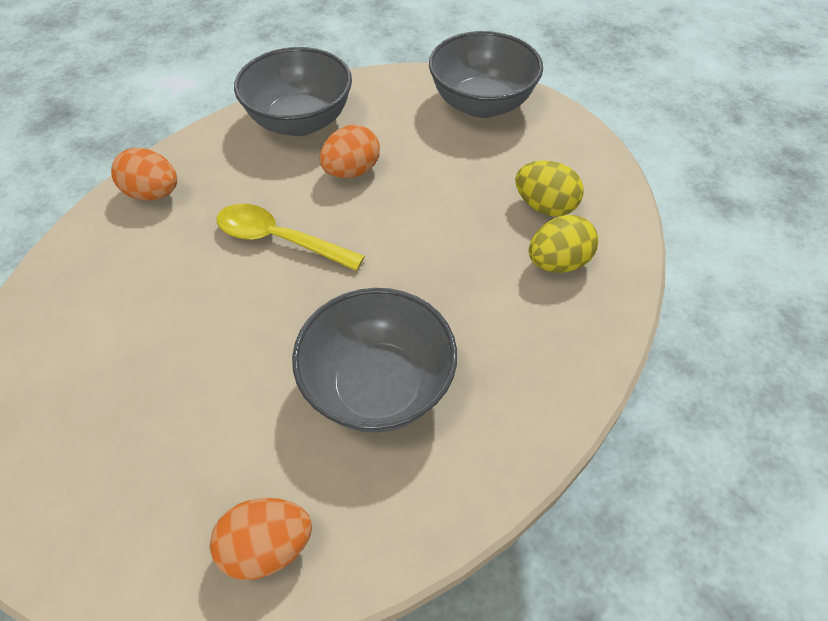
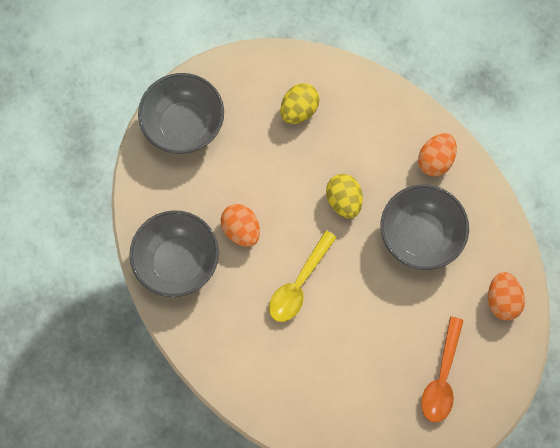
camera: 80 degrees left, 20 degrees up
orange egg [111,148,177,200] -> orange egg moved to [418,133,457,177]
yellow egg [529,215,598,273] -> yellow egg moved to [326,174,363,219]
none -> orange spoon [421,317,464,422]

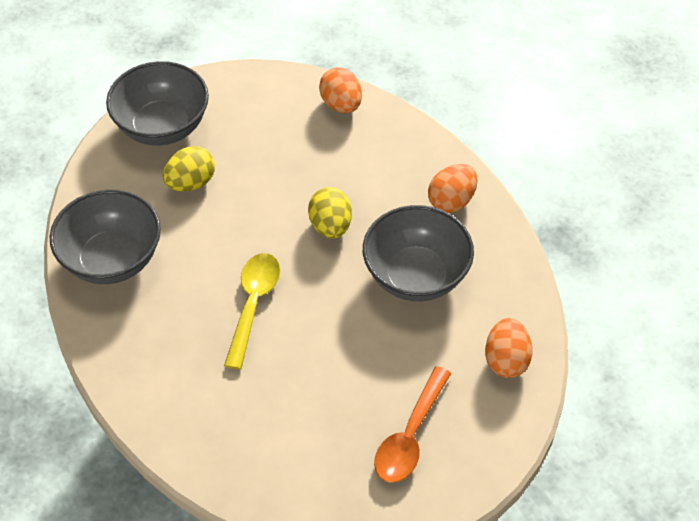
camera: 10 degrees right, 20 degrees down
orange egg [220,204,260,247] -> orange egg moved to [319,67,362,113]
yellow spoon [269,231,337,322] -> yellow spoon turned 150 degrees clockwise [224,253,280,370]
yellow egg [280,83,320,124] -> yellow egg moved to [163,146,215,192]

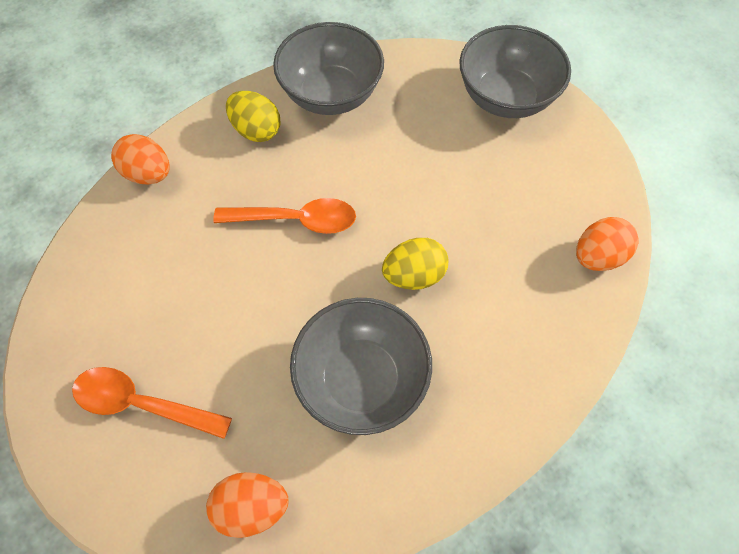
camera: 80 degrees right, 10 degrees up
yellow egg [163,146,215,192] -> yellow egg moved to [226,91,281,142]
yellow spoon [224,253,280,370] -> orange spoon [213,198,356,234]
orange egg [428,164,477,213] -> orange egg moved to [111,134,169,185]

